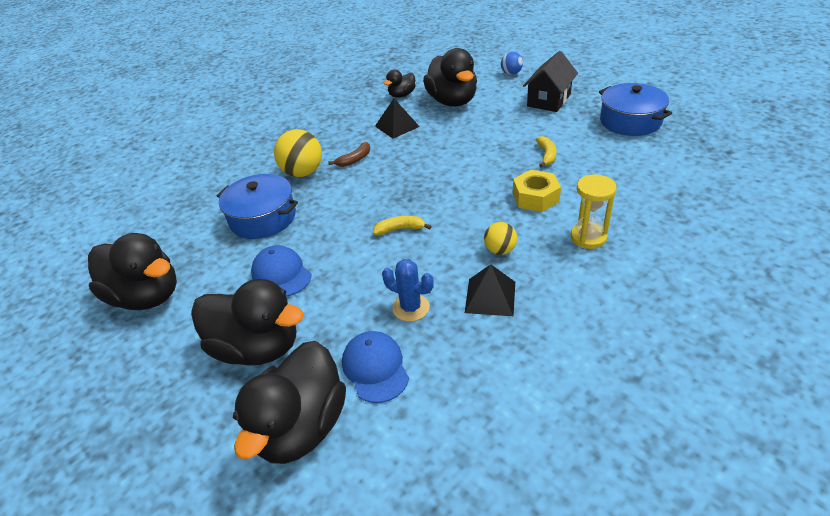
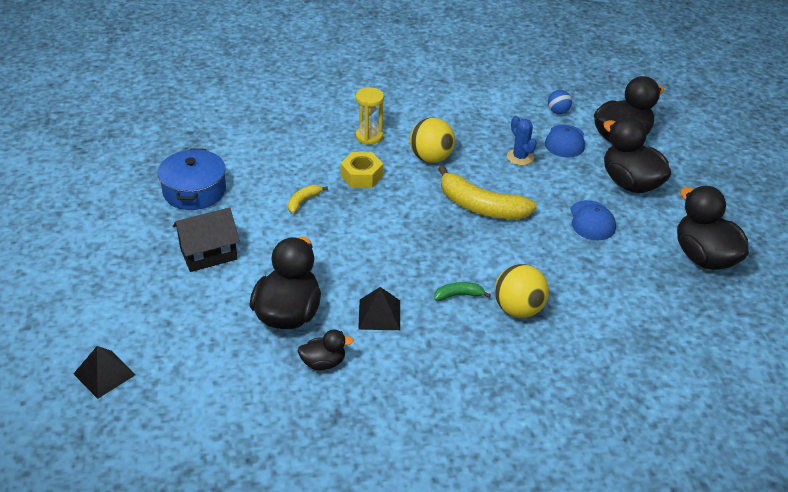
camera: 150 degrees left, 0 degrees up
blue pot [217,174,298,239] -> none
brown banana [328,142,370,167] -> green banana [434,282,491,301]
yellow banana [373,216,431,235] -> yellow banana [438,165,537,219], size x2.15
black pyramid [465,264,515,316] -> black pyramid moved to [73,346,136,399]
yellow ball [484,222,517,255] -> yellow ball [410,117,455,163], size x1.74
blue ball [501,52,523,75] -> blue ball moved to [548,90,572,114]

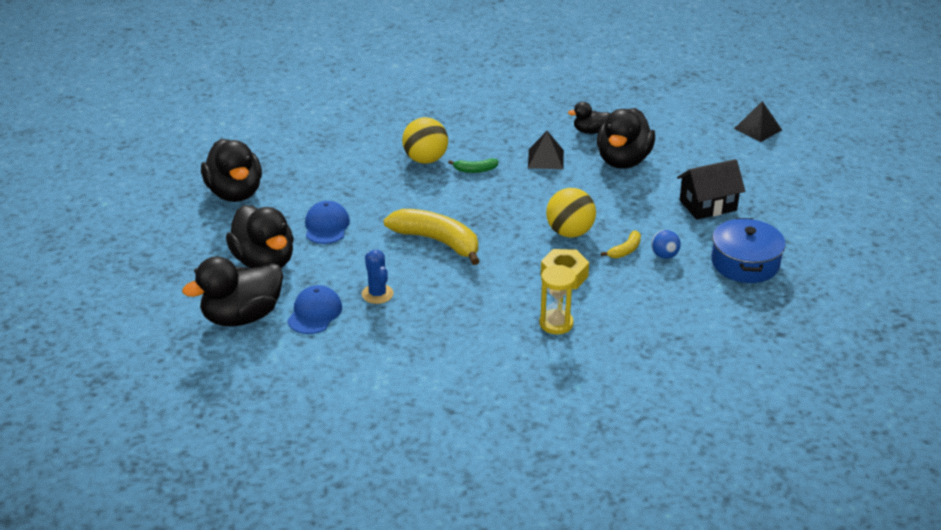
camera: 175 degrees left, 5 degrees down
yellow ball [410,117,455,163] -> yellow ball moved to [546,188,596,237]
blue ball [548,90,572,114] -> blue ball moved to [651,230,681,259]

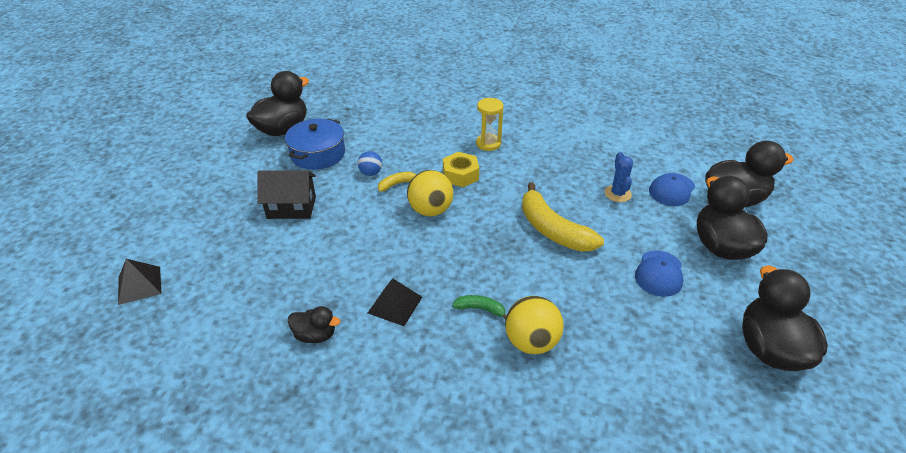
camera: 160 degrees left, 5 degrees up
black duck [597,108,655,169] -> black duck moved to [246,71,309,136]

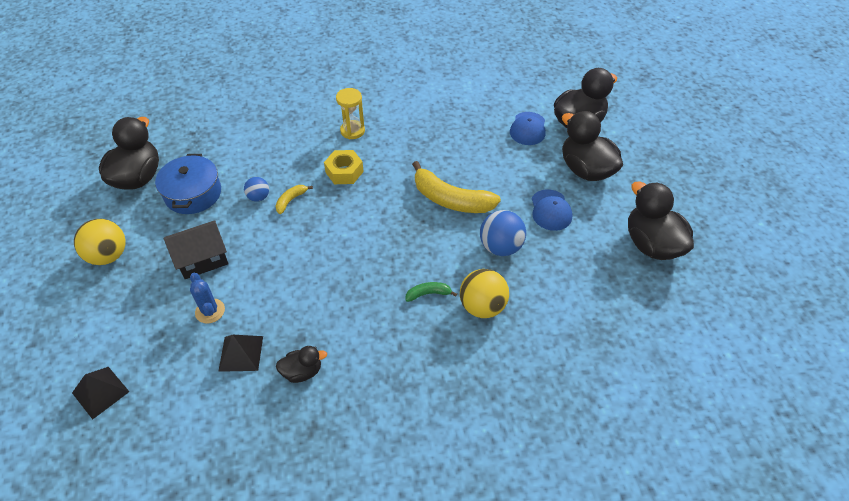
camera: 25 degrees left, 10 degrees up
black pyramid [368,278,422,326] -> black pyramid moved to [218,335,263,372]
yellow ball [407,170,453,216] -> yellow ball moved to [74,219,125,265]
blue cactus [604,152,633,202] -> blue cactus moved to [190,273,225,324]
none -> blue ball [480,210,526,256]

